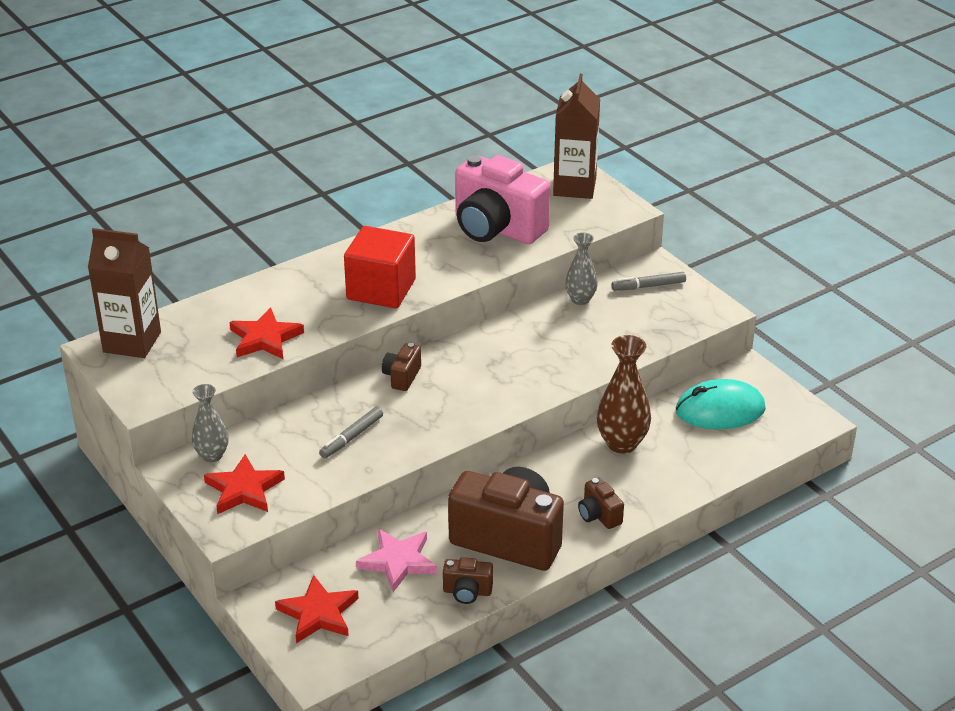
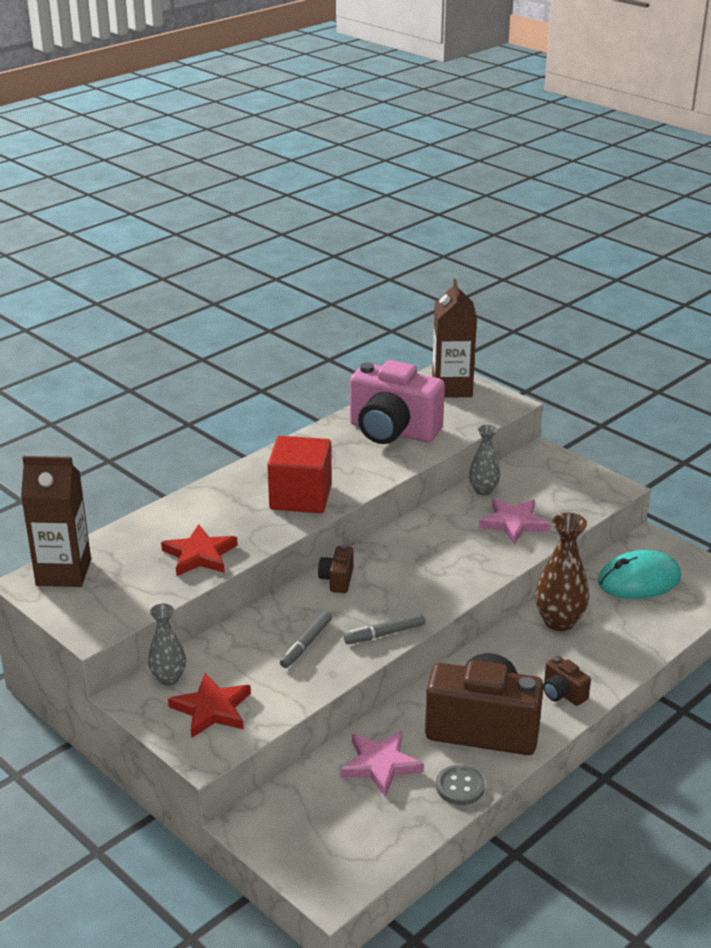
camera: 10 degrees left, 5 degrees down
red star [275,575,359,643] -> none
brown camera [443,557,493,604] -> grey button [436,765,485,805]
grey marker [612,272,686,291] -> grey marker moved to [344,613,425,644]
none -> pink star [479,498,550,545]

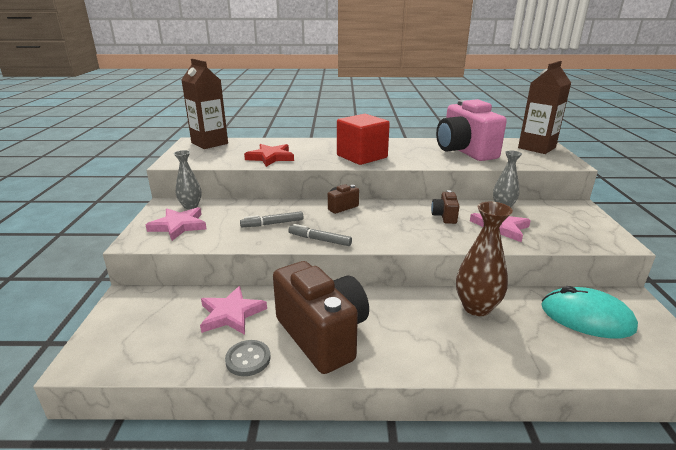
camera: 45 degrees right, 5 degrees down
red star [168,673,251,738] -> pink star [146,207,207,241]
brown camera [543,656,591,706] -> brown camera moved to [431,190,459,224]

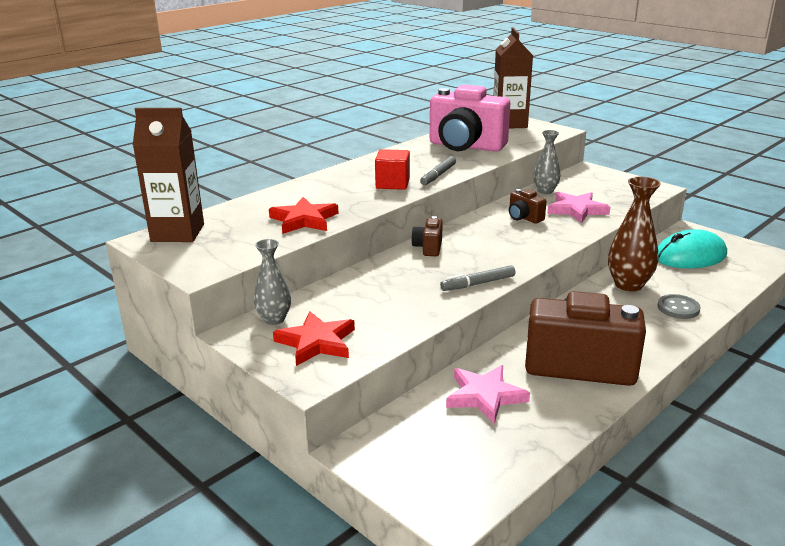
camera: 45 degrees left, 0 degrees up
pink star [146,207,207,241] -> red star [273,311,355,366]
grey button [225,340,270,376] -> grey button moved to [657,294,701,319]
grey marker [240,211,303,227] -> grey marker moved to [420,156,456,185]
red cube [337,114,390,165] -> red cube [375,149,410,190], size x0.64

